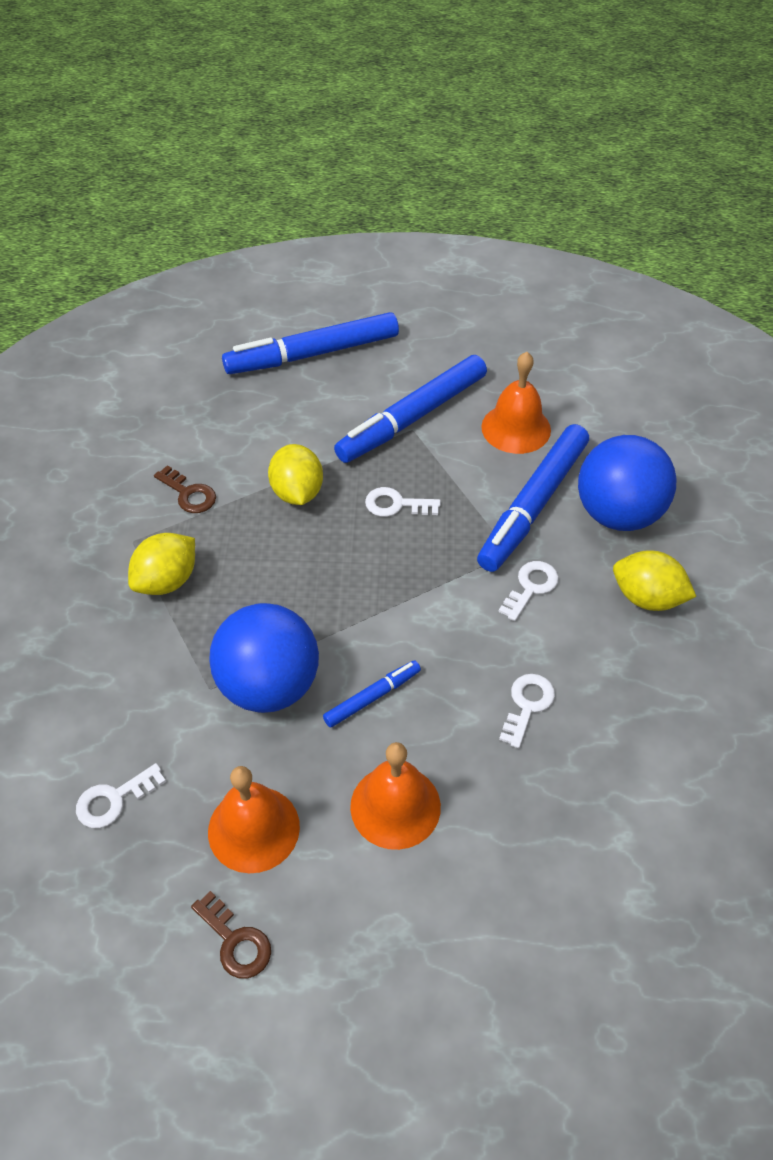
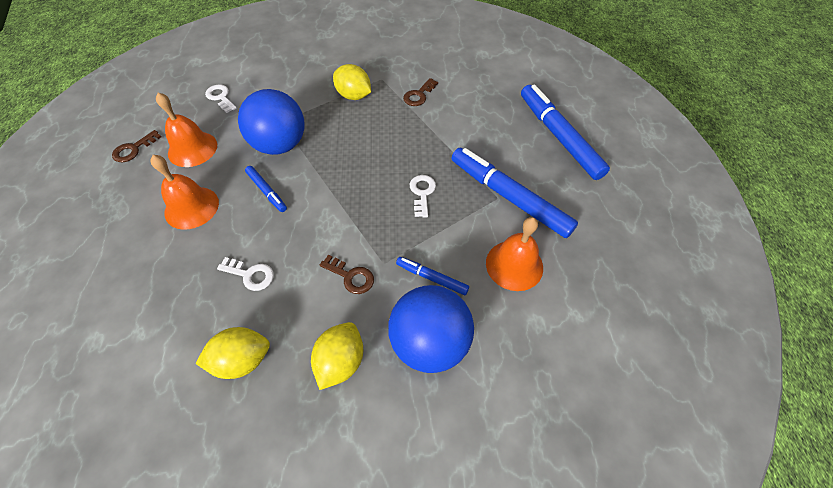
camera: 85 degrees right, 5 degrees up
yellow lemon [268,444,323,505] -> yellow lemon moved to [195,327,270,379]
blue marker [477,424,589,572] -> blue marker [396,257,469,295], size x0.48
white key [498,561,559,621] -> brown key [320,255,374,294]

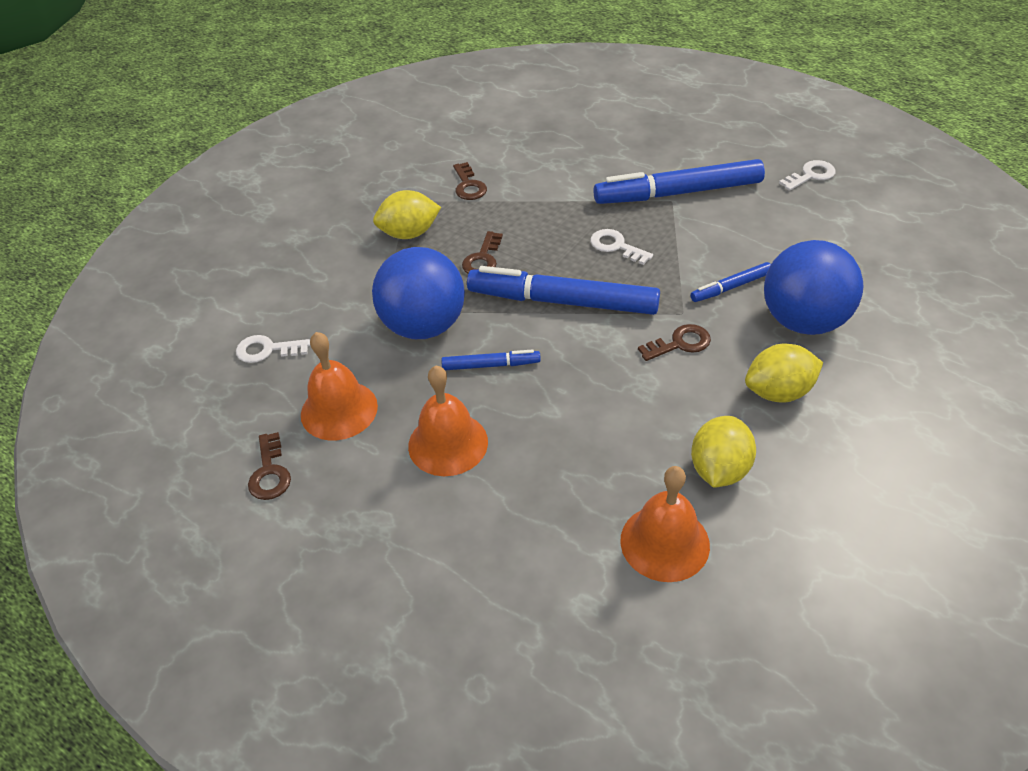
camera: 50 degrees left, 10 degrees down
white key [217,257,274,291] -> white key moved to [779,160,835,191]
yellow lemon [311,322,363,390] -> yellow lemon turned 75 degrees counterclockwise [745,344,823,403]
orange bell [486,217,543,291] -> orange bell moved to [620,466,710,582]
blue marker [521,85,610,180] -> blue marker moved to [467,266,660,315]
none -> brown key [462,231,503,274]

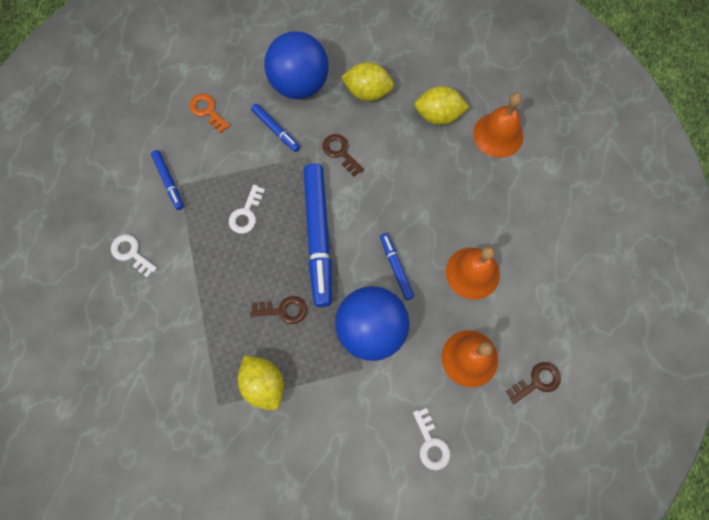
camera: 110 degrees left, 25 degrees up
brown key [453,162,487,200] -> none
blue marker [593,159,765,204] -> blue marker [151,150,184,210], size x0.48
yellow lemon [745,344,823,403] -> yellow lemon turned 45 degrees counterclockwise [341,62,394,101]
white key [779,160,835,191] -> white key moved to [111,234,157,278]
none -> orange key [189,94,230,133]

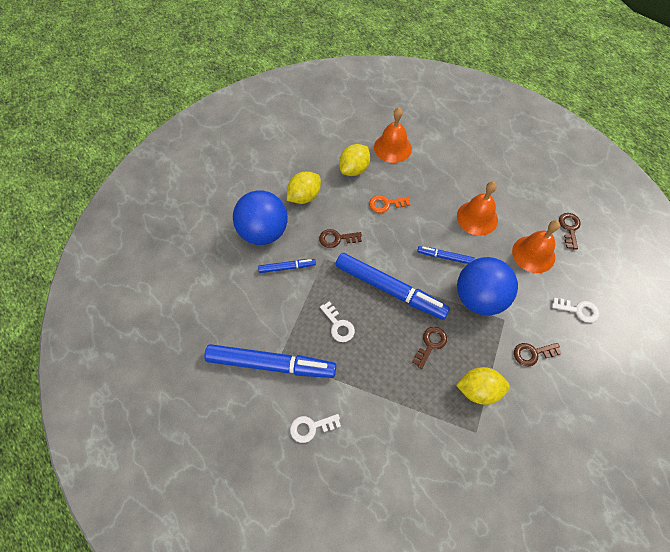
camera: 55 degrees left, 10 degrees down
blue marker [151,150,184,210] -> blue marker [204,344,336,378], size x2.07
orange key [189,94,230,133] -> orange key moved to [369,195,410,213]
none -> brown key [514,343,562,366]

